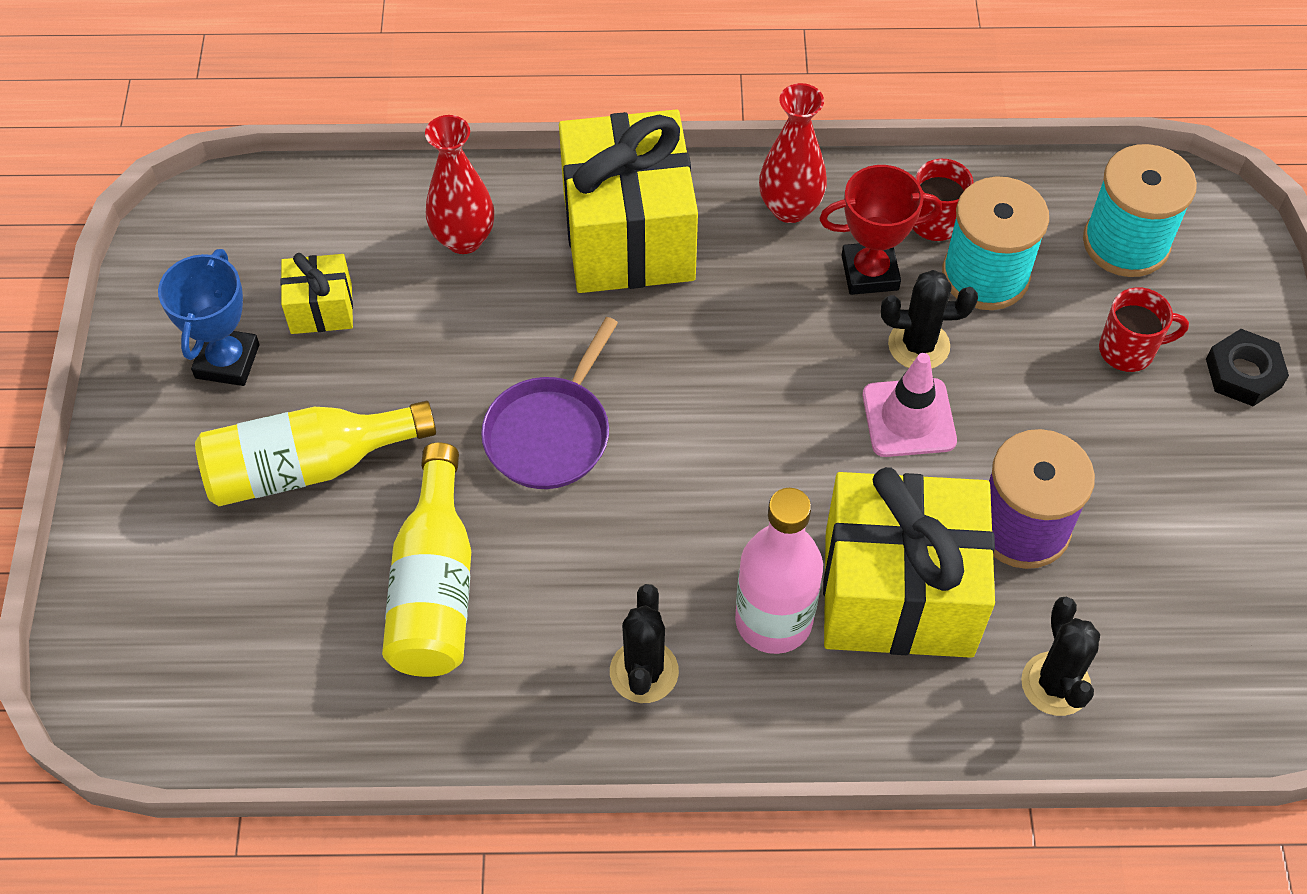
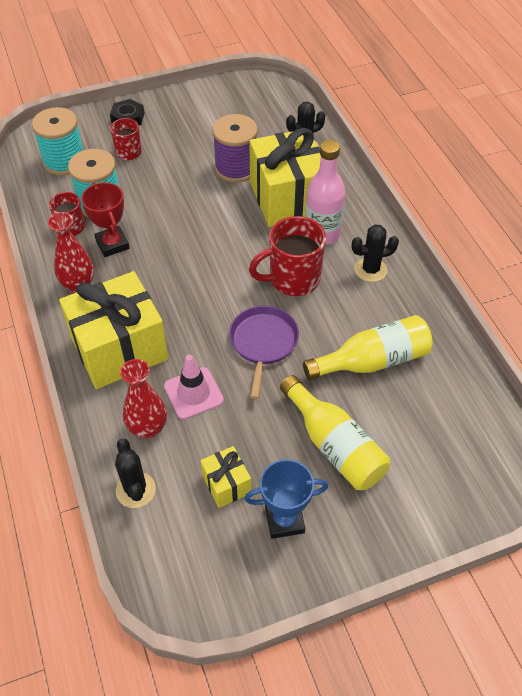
camera: 110 degrees left, 5 degrees down
purple pan [481,317,618,489] -> purple pan turned 90 degrees counterclockwise [229,306,299,399]
pink traffic cone [863,353,957,457] -> pink traffic cone moved to [164,355,224,420]
black cactus [881,270,978,368] -> black cactus moved to [115,438,156,508]
none -> red mug [249,216,326,296]

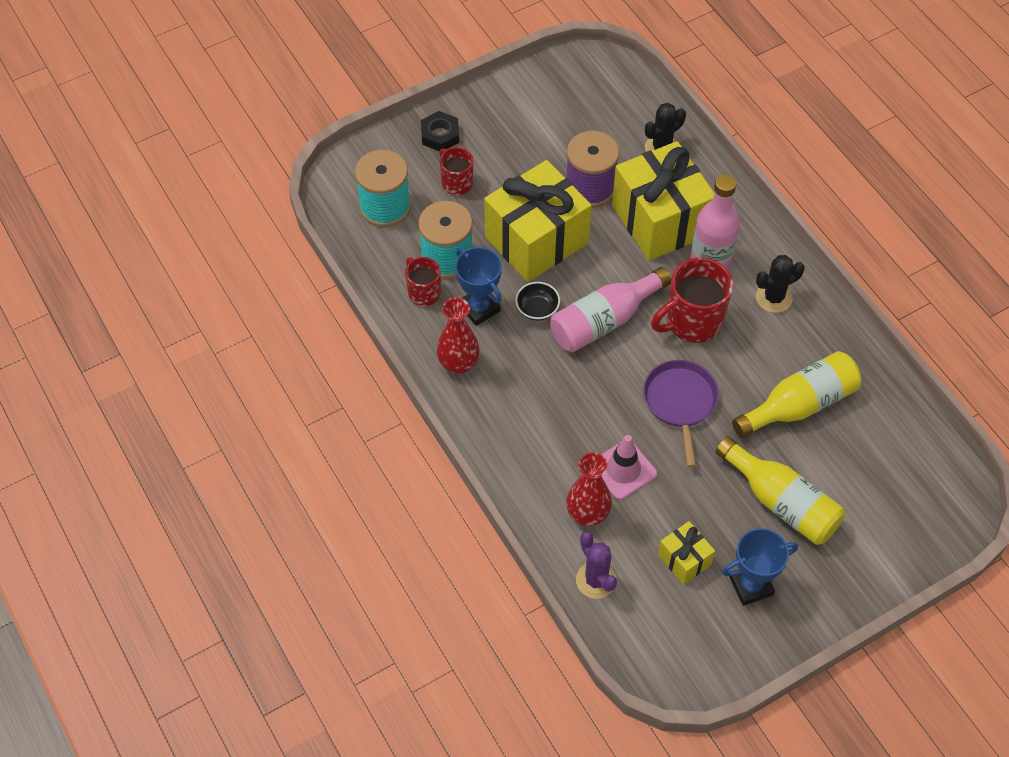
camera: 10 degrees left, 5 degrees up
yellow gift [59,271,169,389] -> yellow gift moved to [484,160,592,282]
red trophy [81,182,130,257] -> blue trophy [455,247,502,326]
black cactus [115,438,156,508] -> purple cactus [576,532,617,599]
none -> black bowl [515,282,560,321]
none -> pink bottle [550,267,671,352]

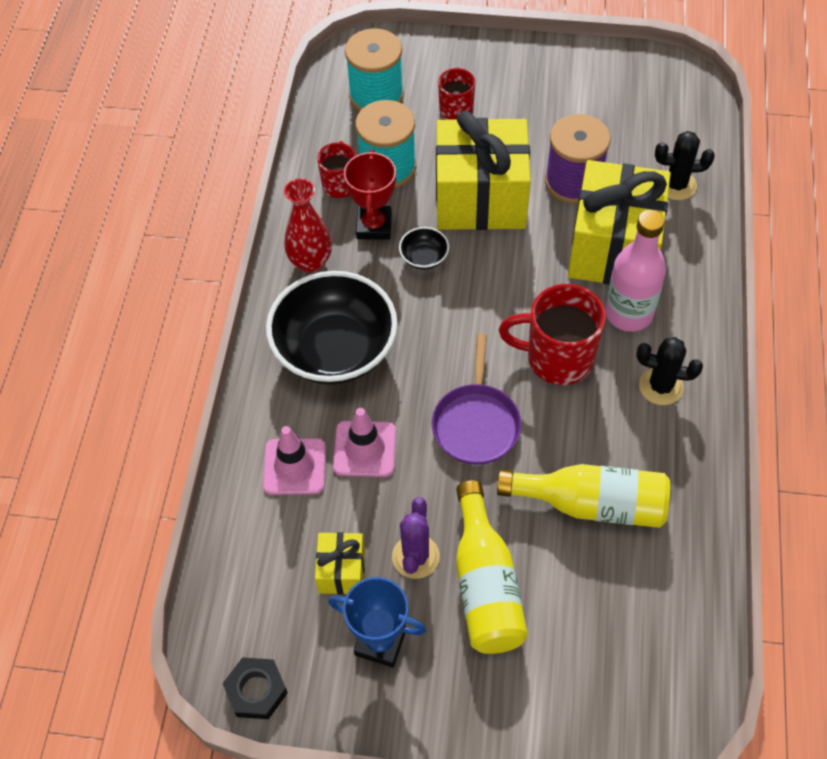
camera: 40 degrees right, 0 degrees up
black nut [421,111,459,151] -> black nut moved to [223,657,288,719]
blue trophy [455,247,502,326] -> red trophy [344,149,396,240]
pink bottle [550,267,671,352] -> none
red vase [566,452,612,526] -> pink traffic cone [263,426,326,495]
purple cactus [576,532,617,599] -> purple cactus moved to [392,497,440,579]
purple pan [643,360,719,467] -> purple pan turned 150 degrees clockwise [432,333,522,465]
none -> black bowl [266,271,398,385]

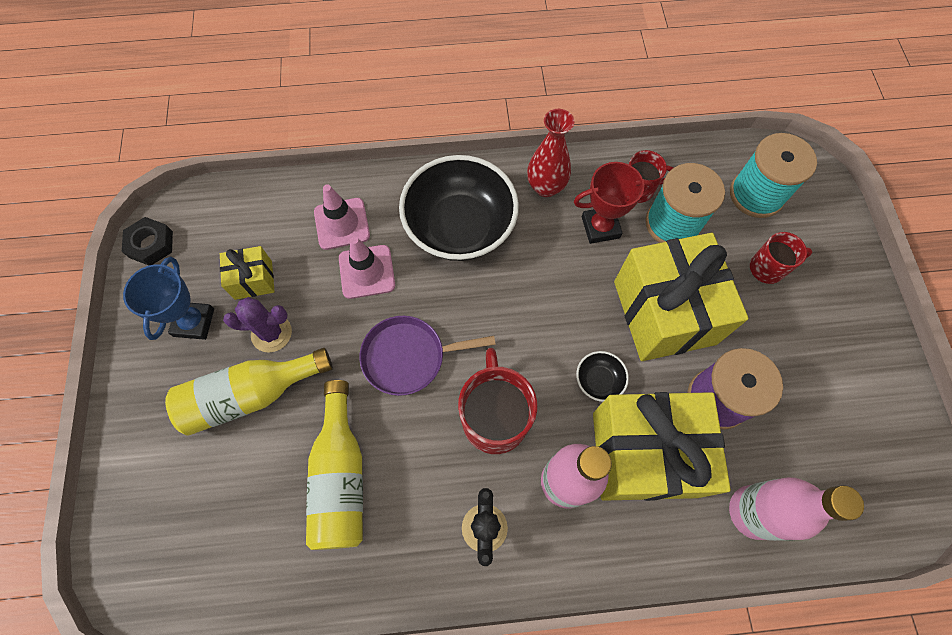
camera: 75 degrees right, 10 degrees up
black bowl [399,227,449,270] -> black bowl moved to [576,351,629,402]
black cactus [655,131,715,200] -> pink bottle [729,477,864,541]

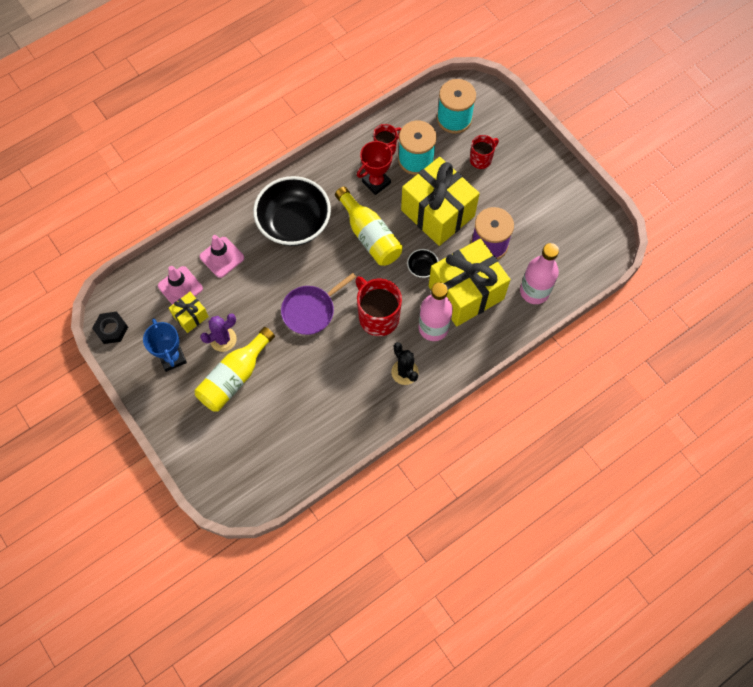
camera: 30 degrees left, 0 degrees up
yellow bottle [306,380,363,550] -> yellow bottle moved to [335,186,403,266]
pink traffic cone [339,237,395,299] -> pink traffic cone moved to [158,266,203,305]
red vase [527,109,574,197] -> none

